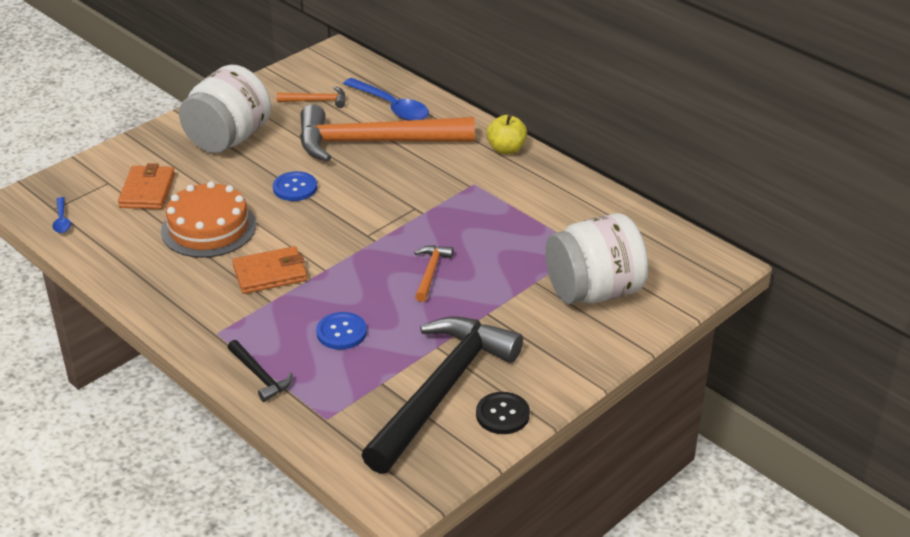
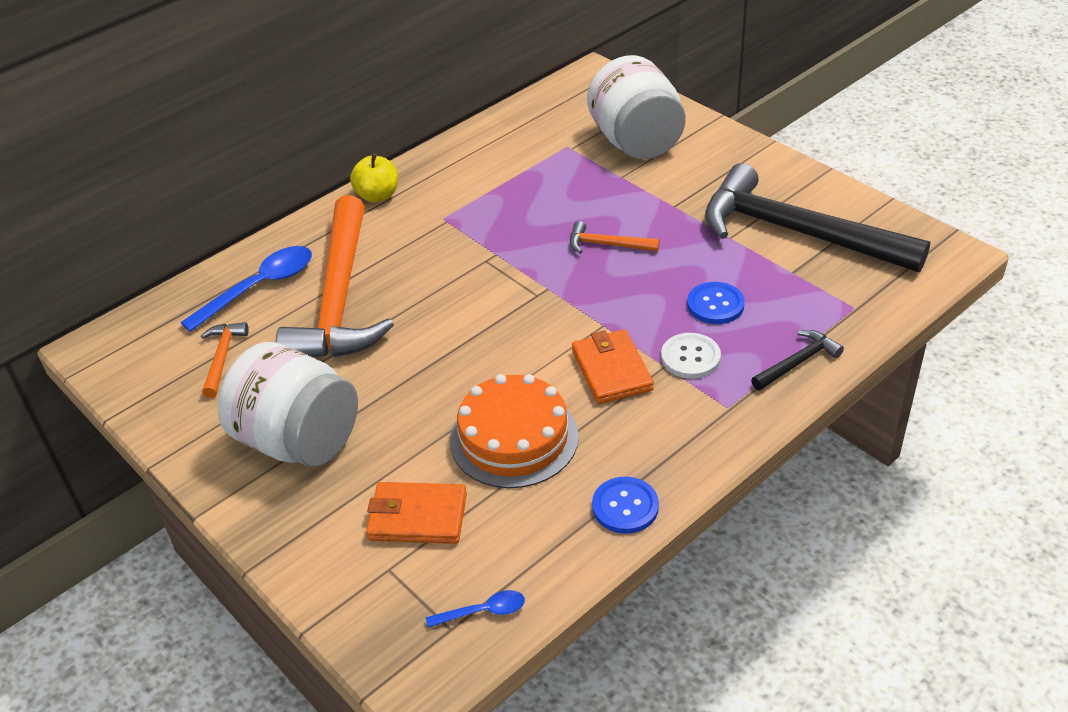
camera: 85 degrees left, 5 degrees up
blue button [273,171,317,201] -> blue button moved to [592,477,659,534]
black button [476,392,530,434] -> none
none -> white button [661,333,721,379]

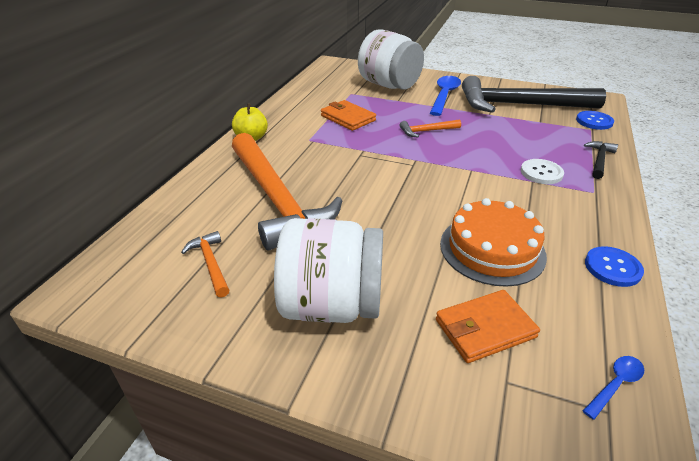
camera: 30 degrees left, 5 degrees down
blue spoon [180,246,312,332] -> blue spoon moved to [430,76,461,116]
orange wallet [572,329,654,404] -> orange wallet moved to [321,100,376,131]
blue button [687,282,745,324] -> blue button moved to [576,111,614,130]

